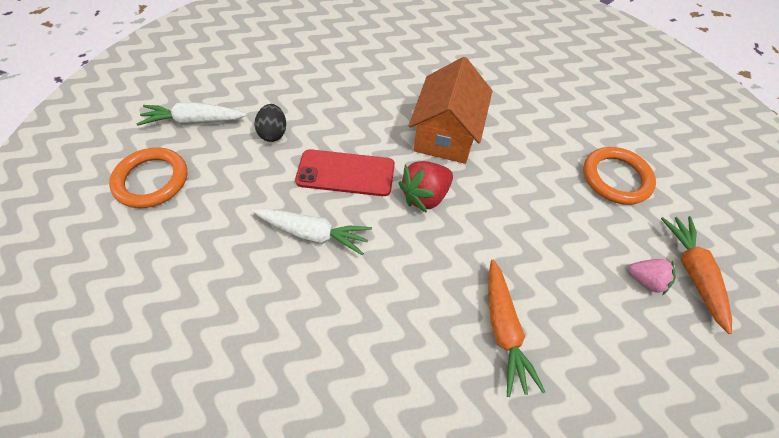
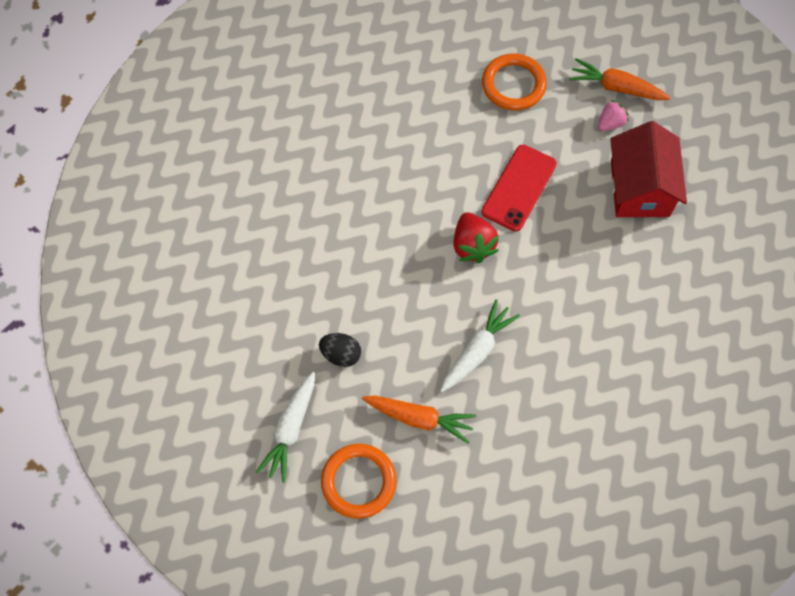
camera: 65 degrees left, 10 degrees up
red phone [295,149,395,196] -> red phone moved to [481,145,557,232]
orange house [409,57,492,164] -> none
orange carrot [488,259,545,397] -> orange carrot moved to [362,396,476,444]
none -> red house [610,121,687,217]

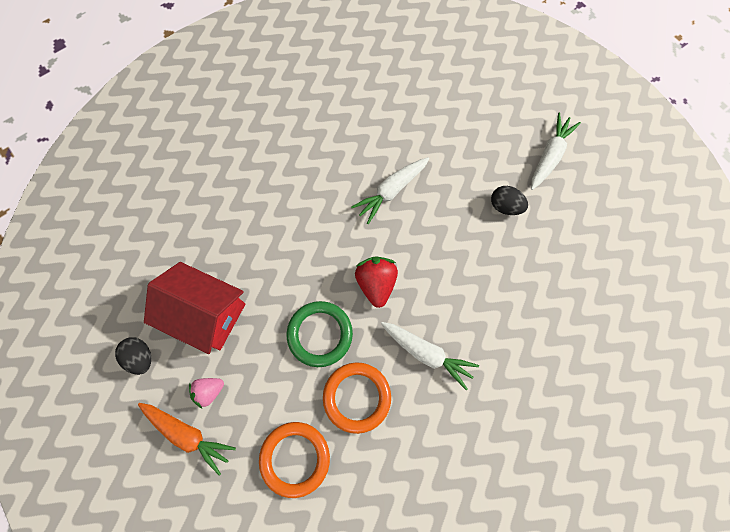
camera: 170 degrees left, 5 degrees up
orange ring [321,444,397,519] -> orange ring moved to [323,362,391,434]
orange carrot [362,396,476,444] -> none
red phone [481,145,557,232] -> green ring [287,301,353,367]
red house [610,121,687,217] -> red house turned 75 degrees counterclockwise [144,262,245,354]
none -> black egg [115,337,151,375]
none -> white carrot [381,322,479,390]

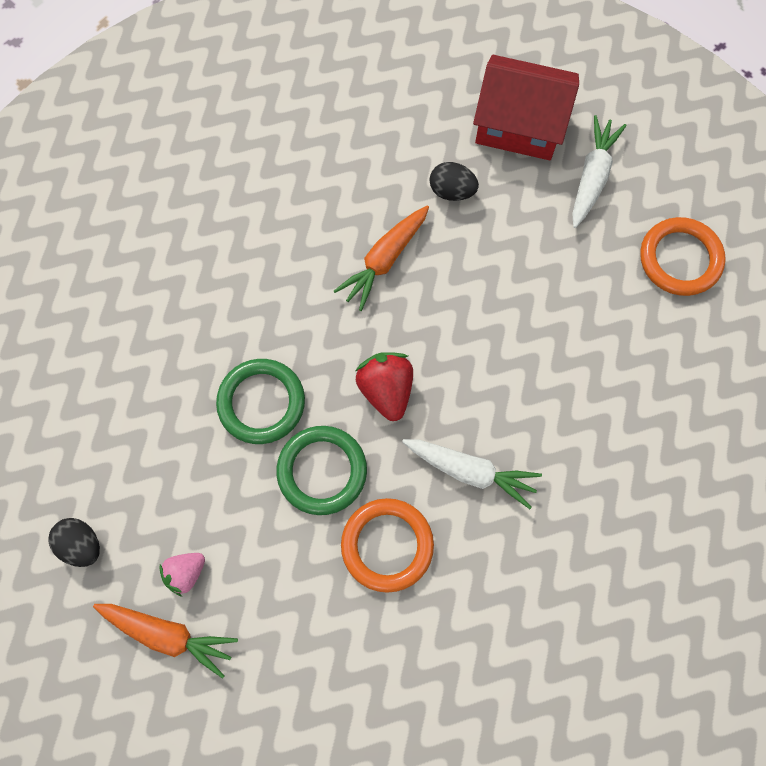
camera: 10 degrees left, 0 degrees up
red house [144,262,245,354] -> red house moved to [473,55,579,160]
orange ring [259,422,330,498] -> orange ring moved to [640,217,726,296]
white carrot [351,157,429,224] -> orange carrot [334,205,429,311]
black egg [491,186,528,215] -> black egg moved to [429,162,479,201]
none -> green ring [216,359,305,444]

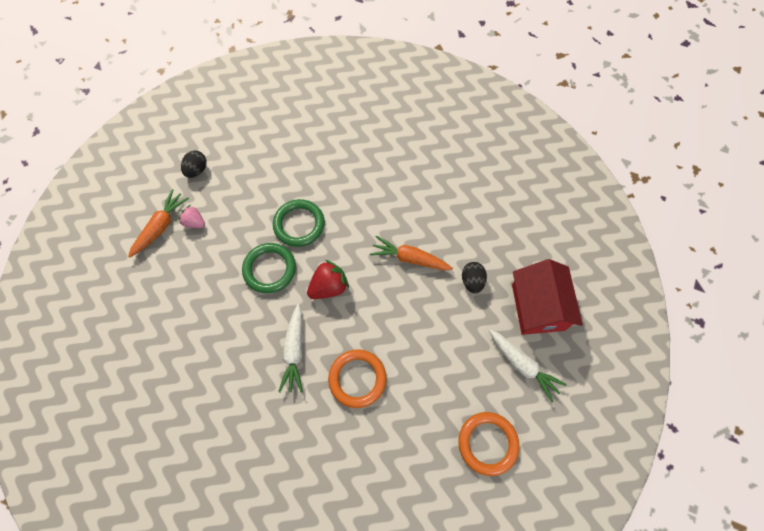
camera: 70 degrees right, 5 degrees down
orange carrot [93,604,238,679] -> orange carrot turned 150 degrees counterclockwise [128,189,189,258]
orange ring [341,498,434,593] -> orange ring moved to [328,349,386,408]
white carrot [572,115,627,228] -> white carrot turned 45 degrees clockwise [489,330,567,402]

